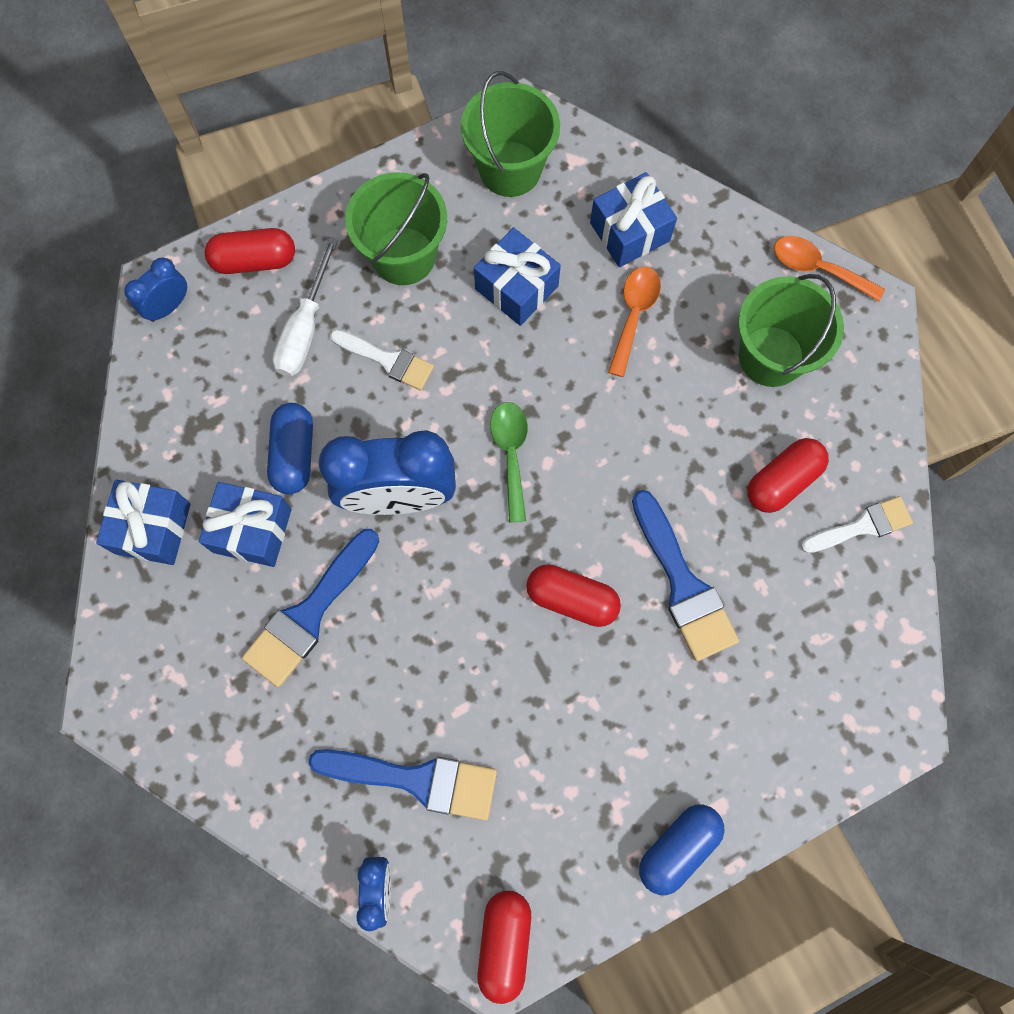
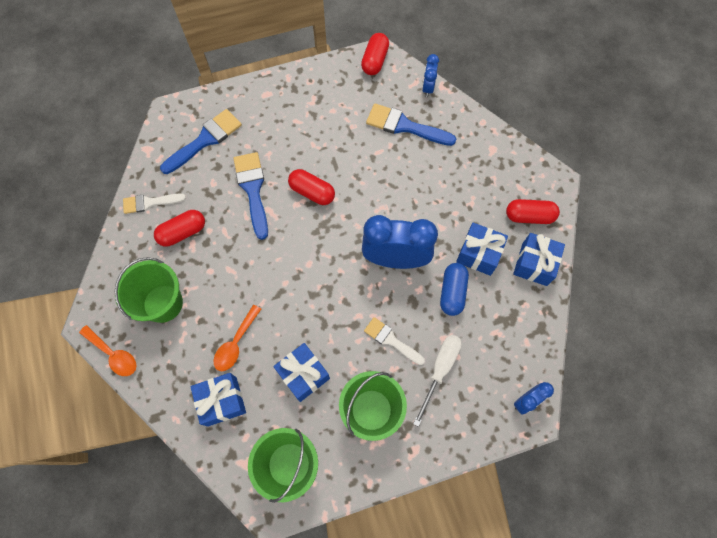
camera: 170 degrees left, 5 degrees down
red capsule [205,228,295,274] -> red capsule moved to [506,199,560,224]
blue brush [242,529,380,687] -> blue brush moved to [160,109,242,174]
green spoon [490,402,528,522] -> none
blue capsule [639,805,725,895] -> none

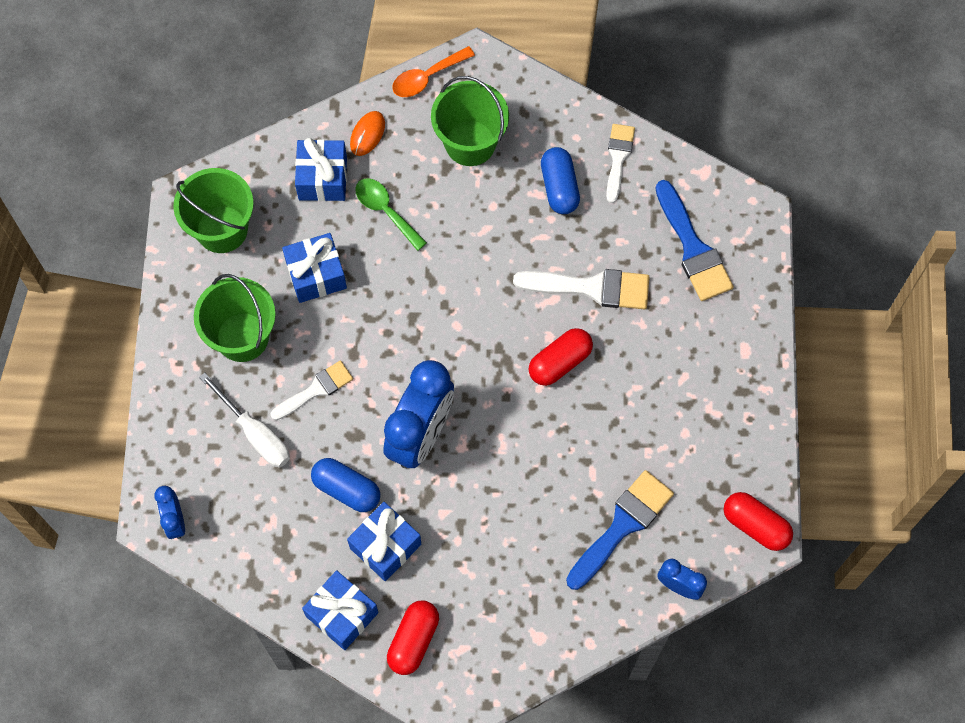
camera: 110 degrees right, 0 degrees up
red capsule [154,210,205,247] -> blue capsule [541,147,580,214]
orange spoon [213,305,261,371] -> green spoon [355,178,427,251]
blue brush [233,152,268,240] -> white brush [513,269,650,309]
none -> orange mouse [350,111,385,156]

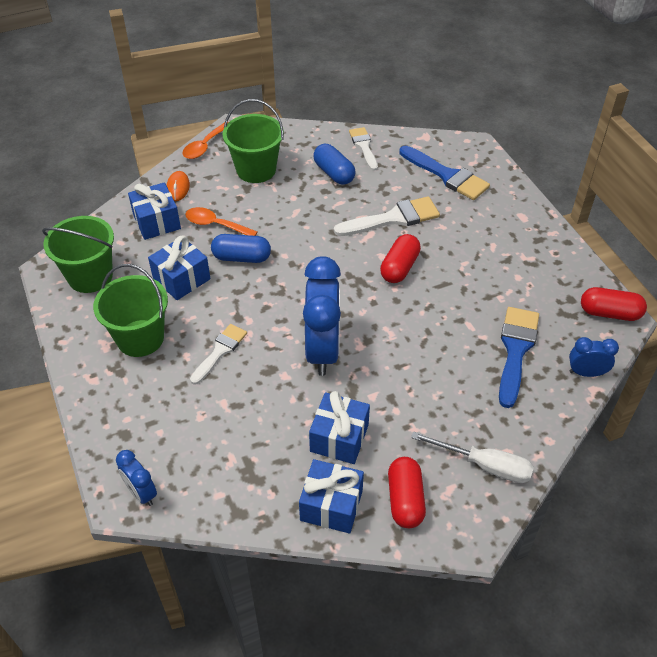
camera: 25 degrees left, 20 degrees down
white screwdriver [199,372,290,468] -> white screwdriver moved to [411,431,534,483]
blue capsule [311,458,380,512] -> blue capsule moved to [211,234,271,263]
green spoon [355,178,427,251] -> orange spoon [185,207,257,236]

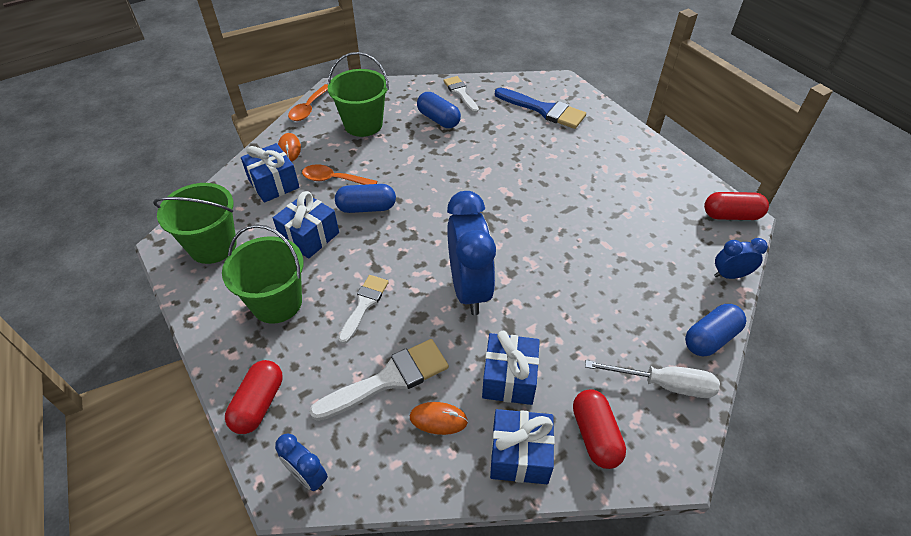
camera: 10 degrees left, 0 degrees up
white brush [334,196,440,236] -> white brush moved to [309,339,449,421]
red capsule [380,234,421,283] -> red capsule moved to [225,360,283,434]
blue brush [499,307,539,408] -> none
none -> orange mouse [410,402,468,435]
none -> blue capsule [685,304,746,356]

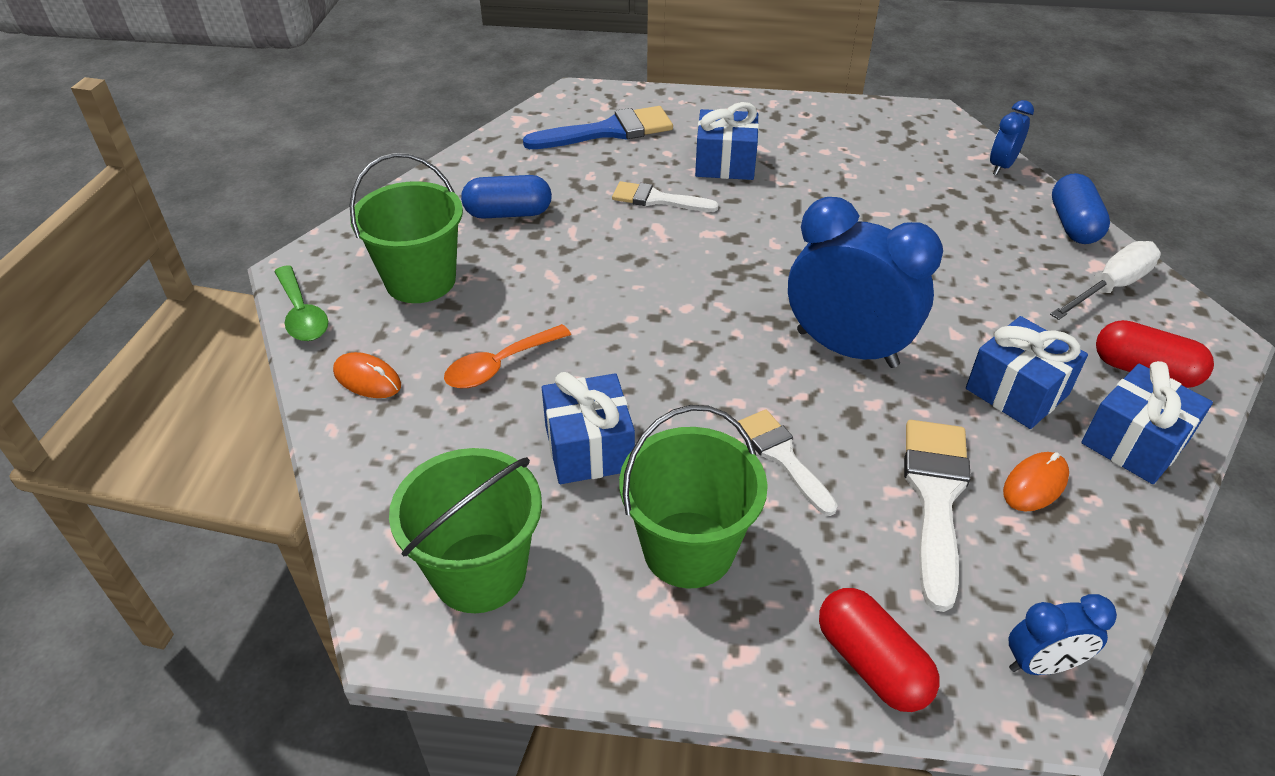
camera: 50 degrees left, 5 degrees down
blue gift [241,143,300,203] -> blue gift moved to [695,102,759,180]
orange spoon [288,84,328,121] -> green spoon [274,265,328,341]
blue capsule [335,184,396,213] -> none
white brush [443,76,479,113] -> white brush moved to [612,181,719,212]
red capsule [704,192,769,220] -> none

